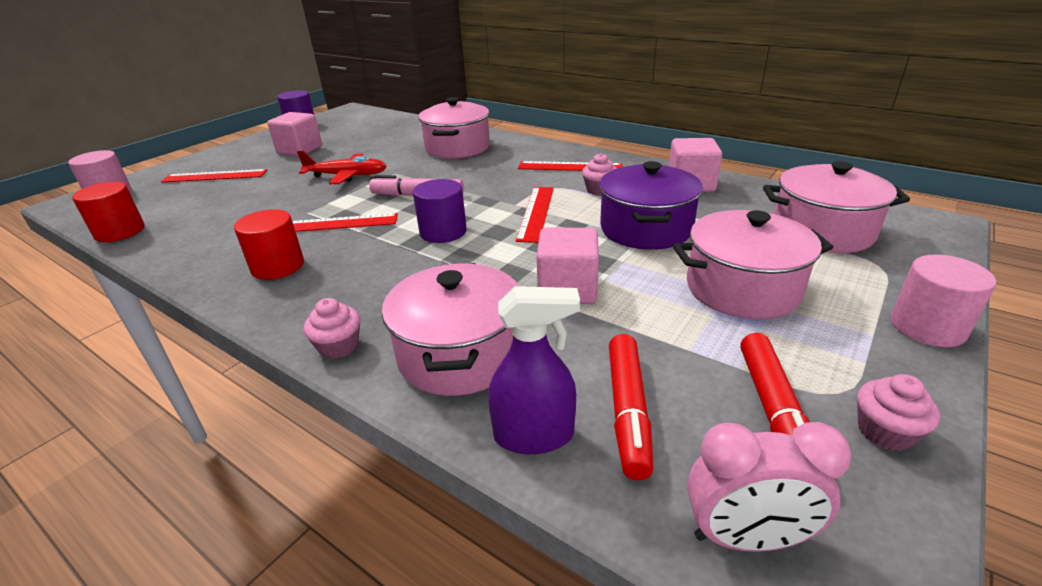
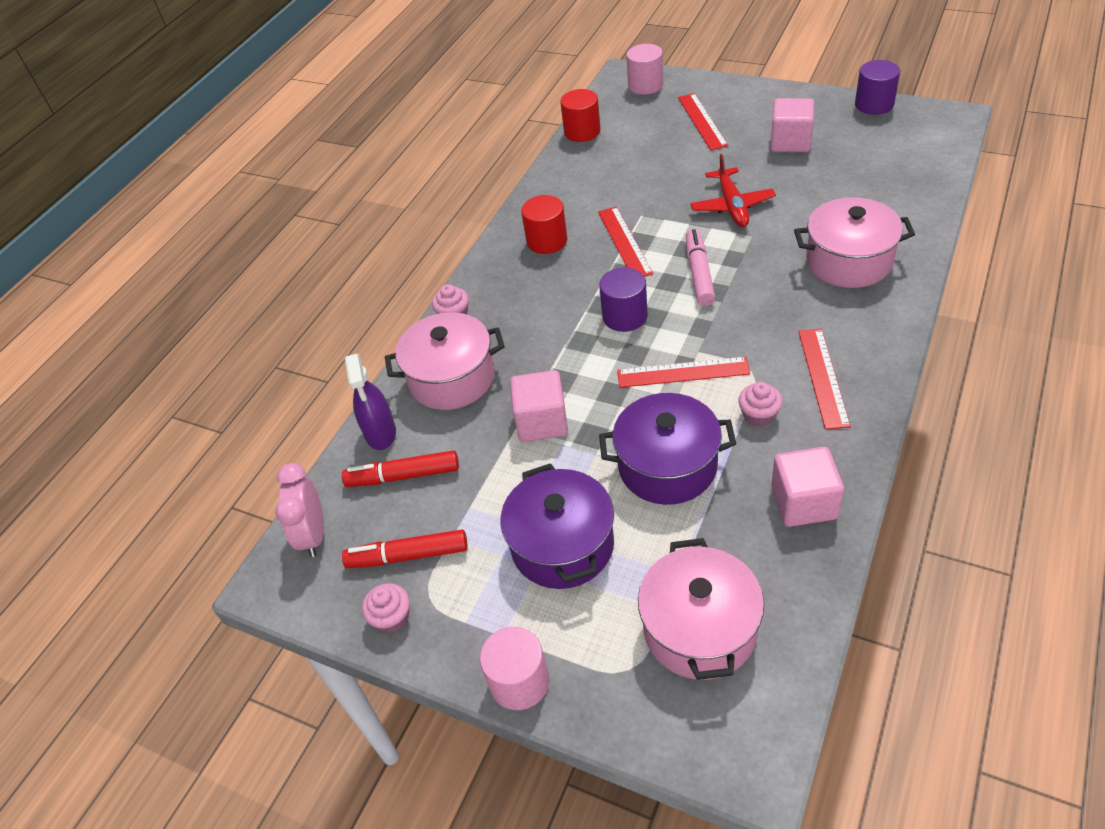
camera: 85 degrees right, 15 degrees up
pink pot [673,210,833,319] -> purple pot [501,463,614,589]

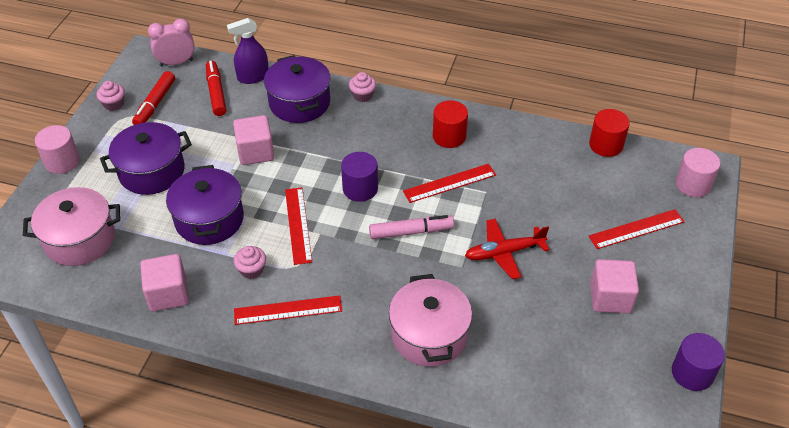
camera: 75 degrees right, 0 degrees up
red marker [342,530,468,568] -> red marker turned 150 degrees counterclockwise [132,71,175,125]
pink pot [385,312,505,410] -> purple pot [264,55,331,123]

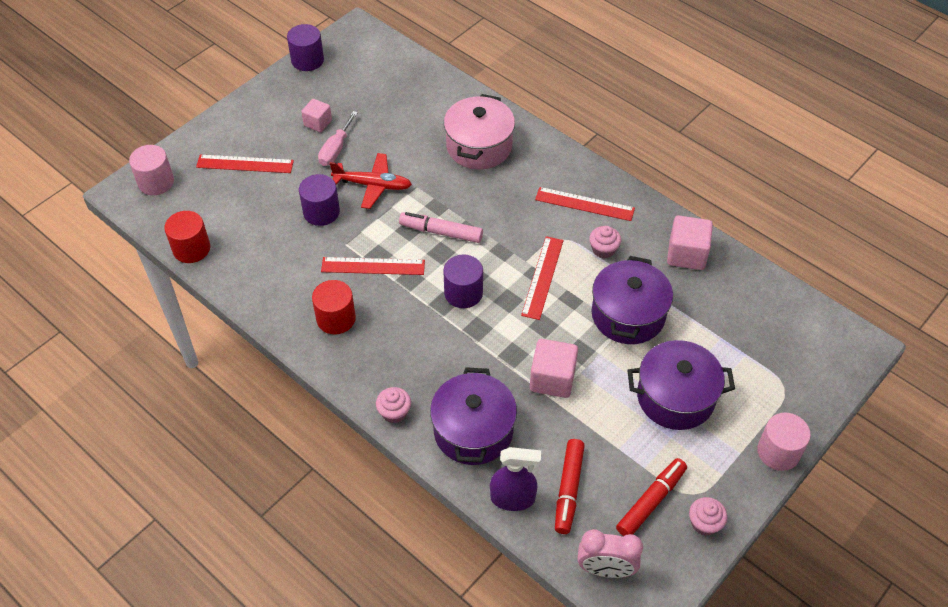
camera: 155 degrees left, 5 degrees up
pink pot [23,187,120,266] -> none
pink cube [590,259,639,313] -> pink cube [301,99,332,132], size x0.63
none -> purple cylinder [299,174,340,226]
none -> pink screwdriver [318,111,358,166]

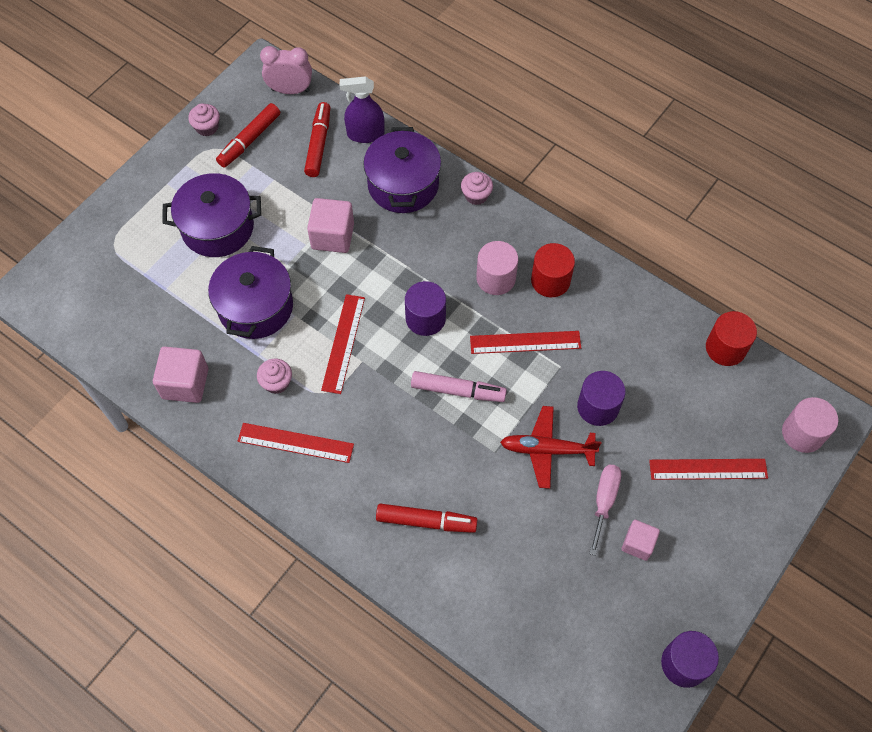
camera: 175 degrees right, 10 degrees up
pink pot [444,94,515,169] -> red marker [376,504,478,533]
pink cylinder [757,413,811,471] -> pink cylinder moved to [476,241,518,295]

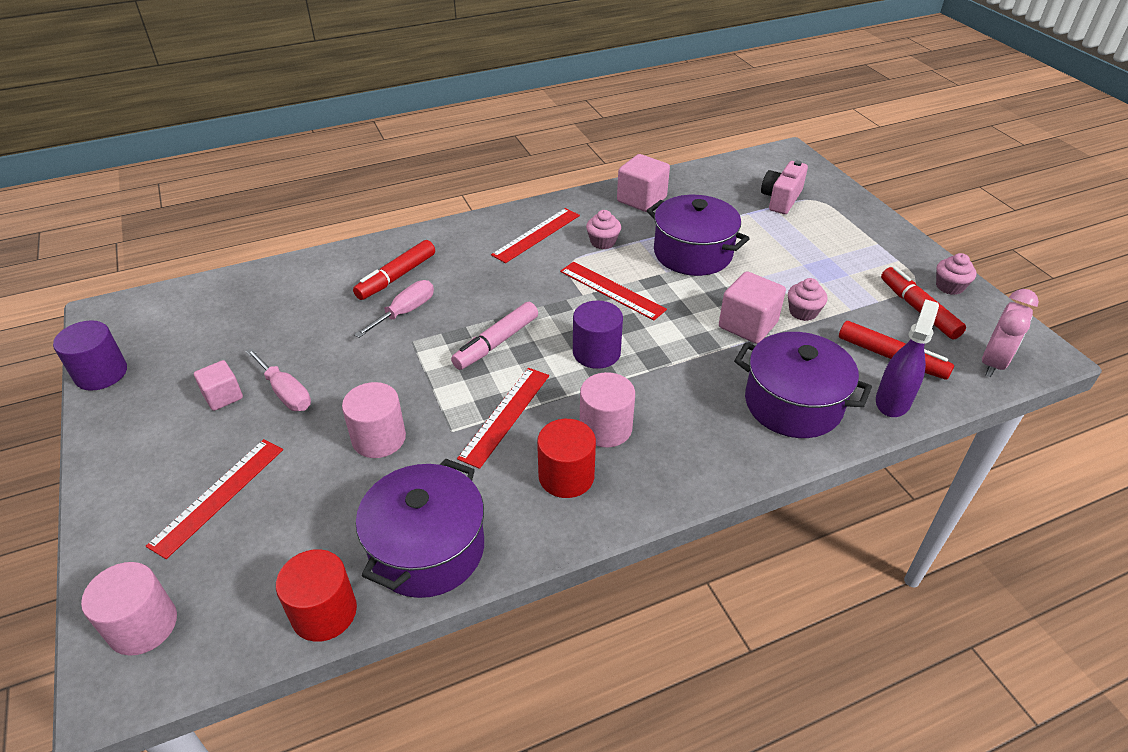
camera: 120 degrees right, 20 degrees down
purple pot [162,173,261,257] -> purple pot moved to [356,458,484,598]
pink cupcake [461,172,493,205] -> pink cupcake moved to [788,278,828,321]
red plane [500,406,601,489] -> none
purple cylinder [577,371,626,426] -> pink cylinder [342,382,406,458]
none -> pink screwdriver [354,280,434,338]
none -> pink camera [761,160,808,214]

